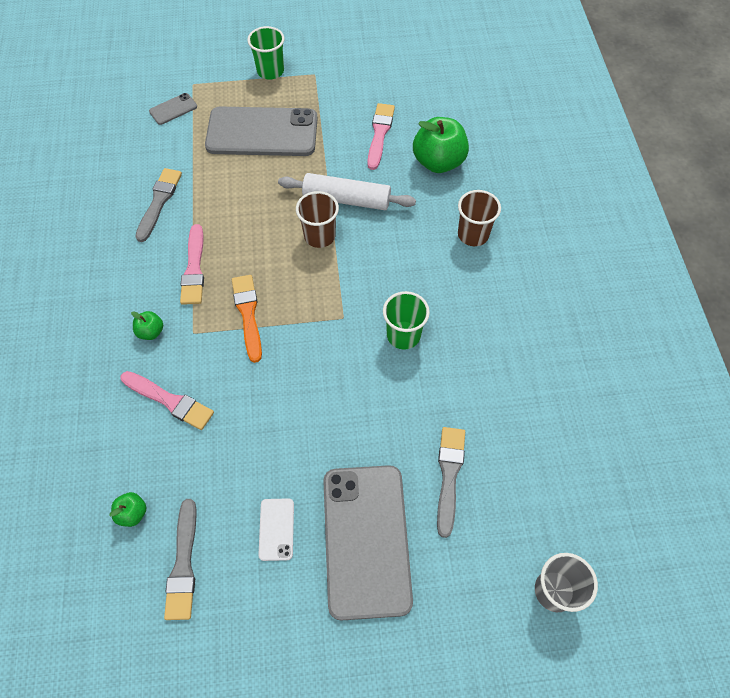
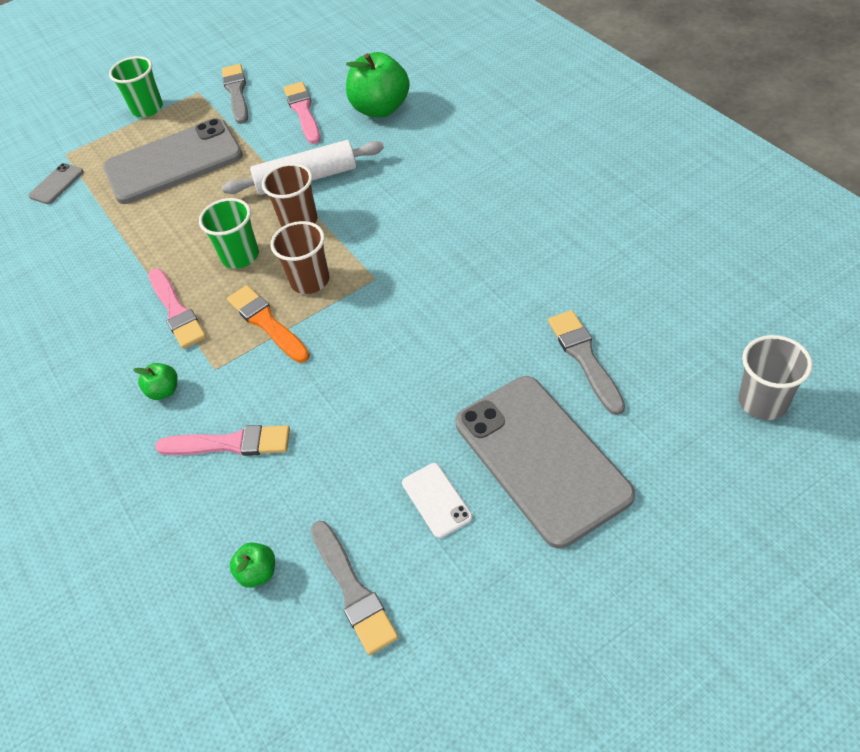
camera: 20 degrees left, 10 degrees down
grey brush [135,168,182,242] -> grey brush moved to [222,64,248,124]
green cup [383,291,430,349] -> green cup moved to [199,198,259,269]
brown cup [458,190,501,246] -> brown cup moved to [271,221,330,294]

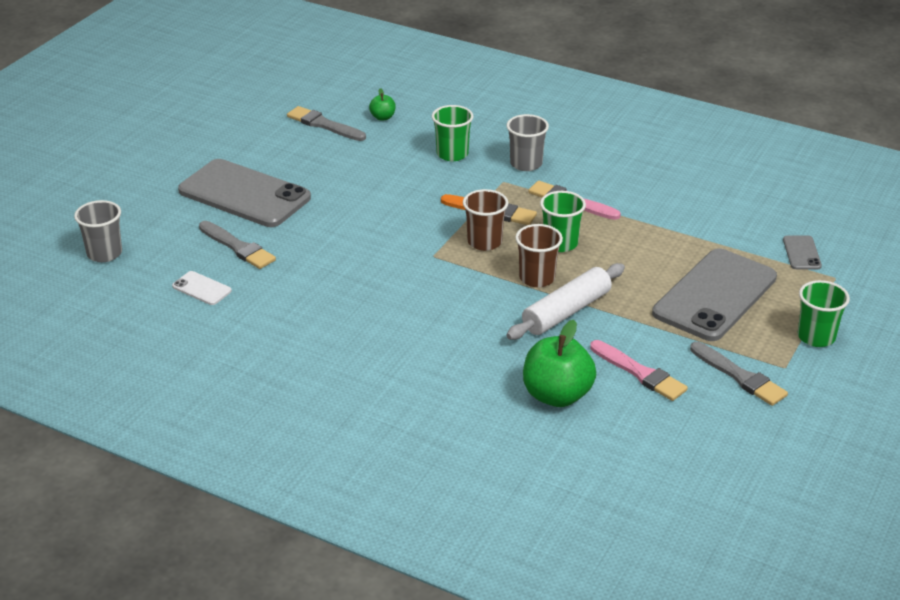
camera: 145 degrees right, 15 degrees down
green apple [133,363,177,400] -> grey cup [506,114,549,171]
pink brush [155,425,290,456] -> green cup [432,105,474,161]
white phone [402,463,473,538] -> white phone moved to [172,271,232,305]

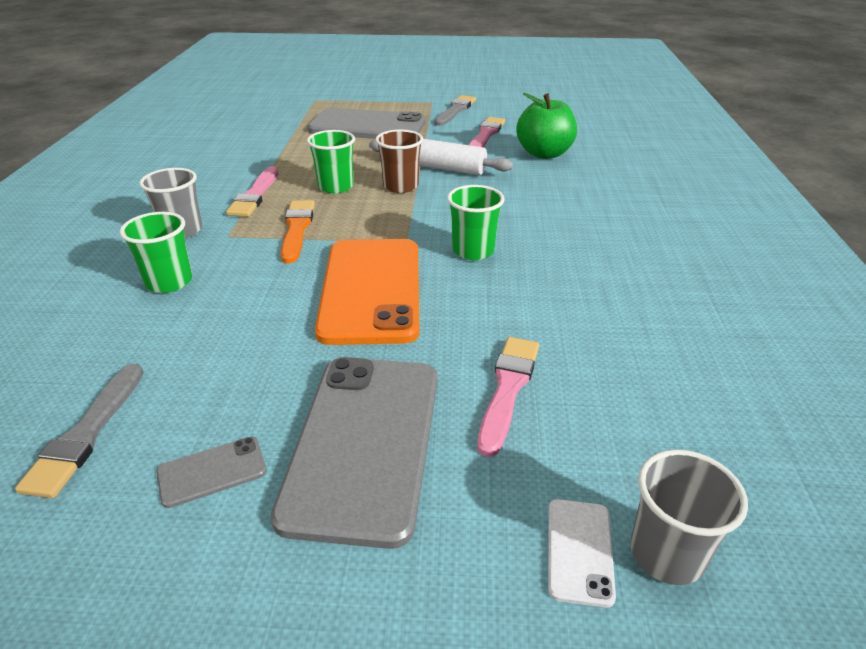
camera: 115 degrees left, 0 degrees up
white phone [172,271,232,305] -> white phone moved to [548,499,616,608]
grey brush [199,221,276,269] -> pink brush [477,337,539,457]
green apple [369,88,396,121] -> none
brown cup [463,189,508,251] -> none
grey phone [783,236,822,269] -> grey phone moved to [156,437,267,508]
green cup [798,280,850,347] -> green cup moved to [447,185,505,260]
none -> orange phone [315,239,420,345]

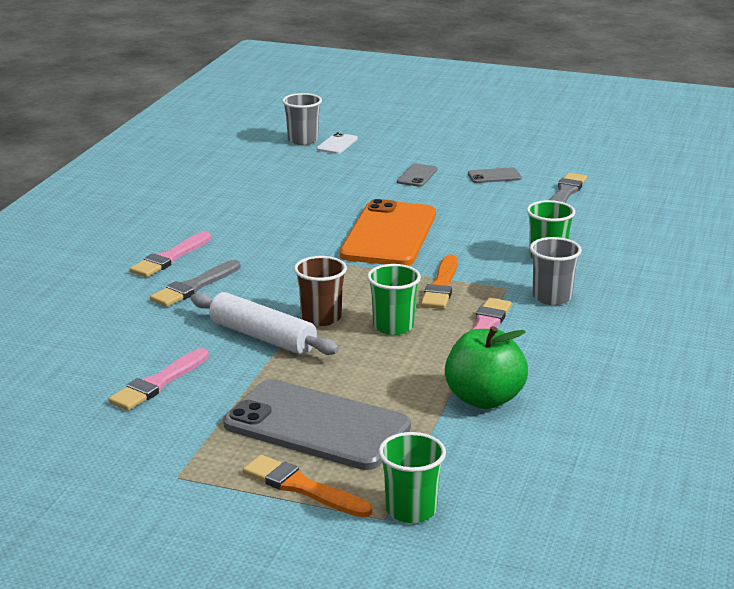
camera: 165 degrees left, 10 degrees down
grey phone [271,357,438,549] -> grey phone [397,163,437,187], size x0.42
grey brush [434,95,476,126] -> grey brush moved to [150,260,241,307]
green cup [447,185,505,260] -> green cup moved to [378,432,446,523]
pink brush [477,337,539,457] -> pink brush moved to [129,232,211,277]
green apple [516,93,577,159] -> green apple moved to [445,326,528,409]
none -> orange brush [243,455,372,518]

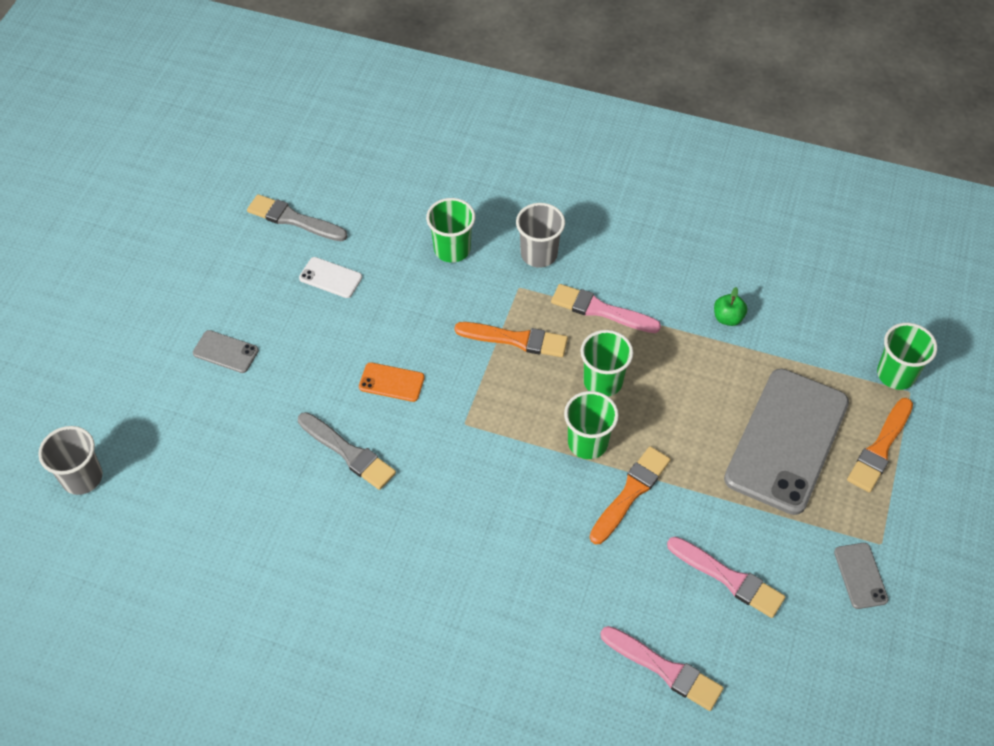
camera: 90 degrees left, 30 degrees up
pink brush [129,232,211,277] -> pink brush moved to [600,626,724,711]
grey brush [150,260,241,307] -> grey brush moved to [298,412,396,490]
white rolling pin [191,292,339,355] -> orange brush [590,446,671,544]
brown cup [294,256,347,326] -> green cup [564,391,619,459]
white phone [317,132,358,154] -> white phone moved to [299,257,362,298]
orange phone [340,199,436,266] -> orange phone [359,362,425,402], size x0.42
green apple [445,326,528,409] -> green apple [714,287,747,326], size x0.47
grey phone [468,167,522,183] -> grey phone moved to [834,543,889,609]

